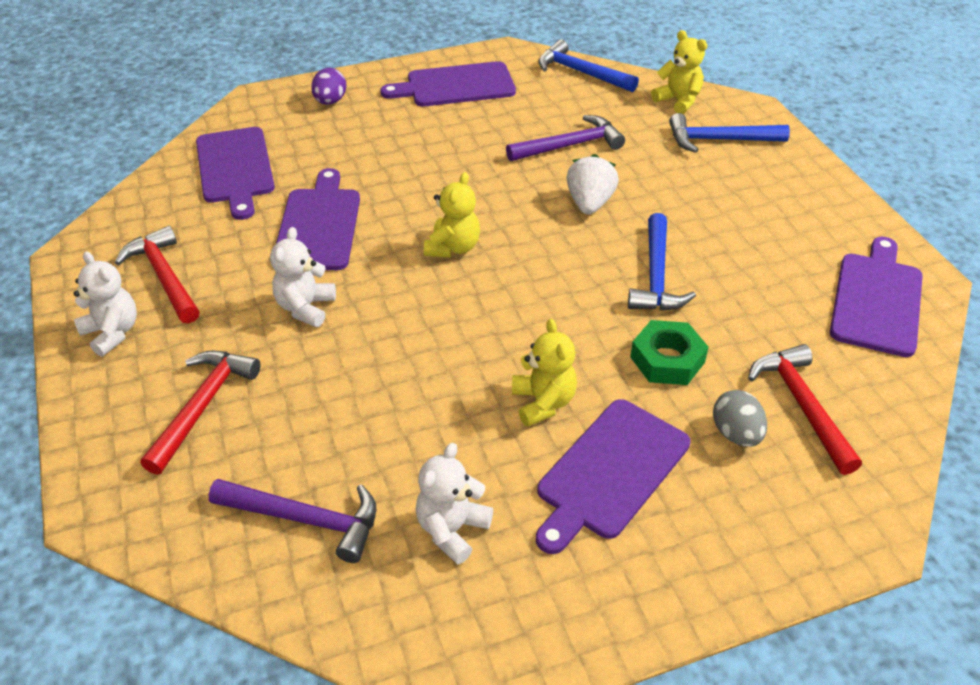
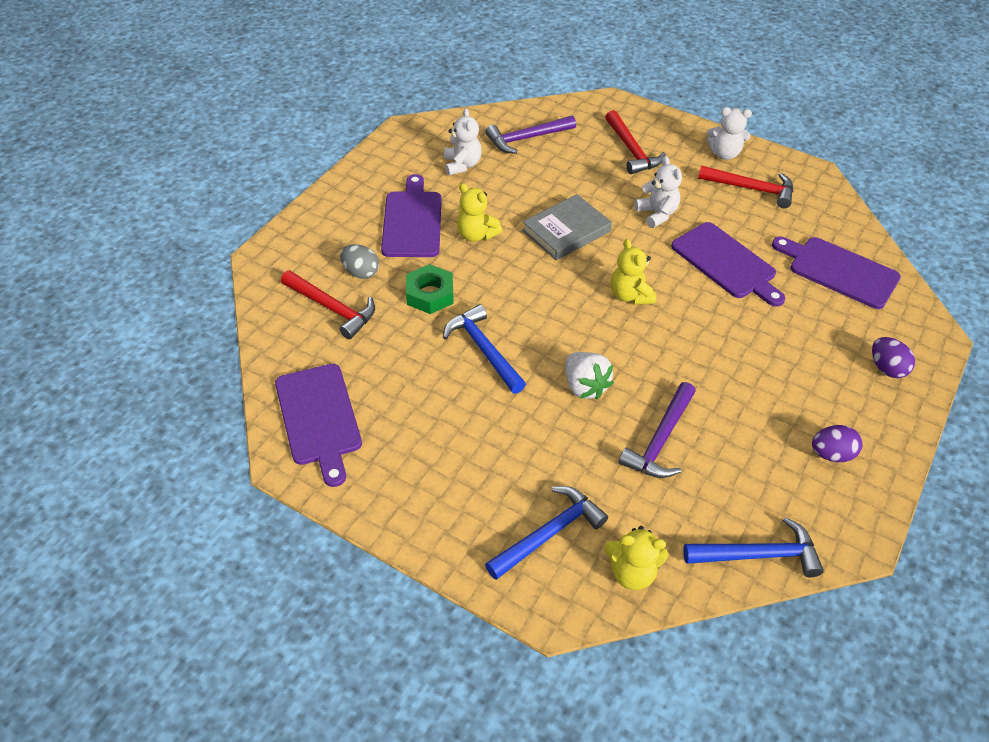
camera: 140 degrees right, 5 degrees up
purple cutting board [380,61,516,107] -> purple egg [812,425,862,462]
none -> grey book [522,194,612,260]

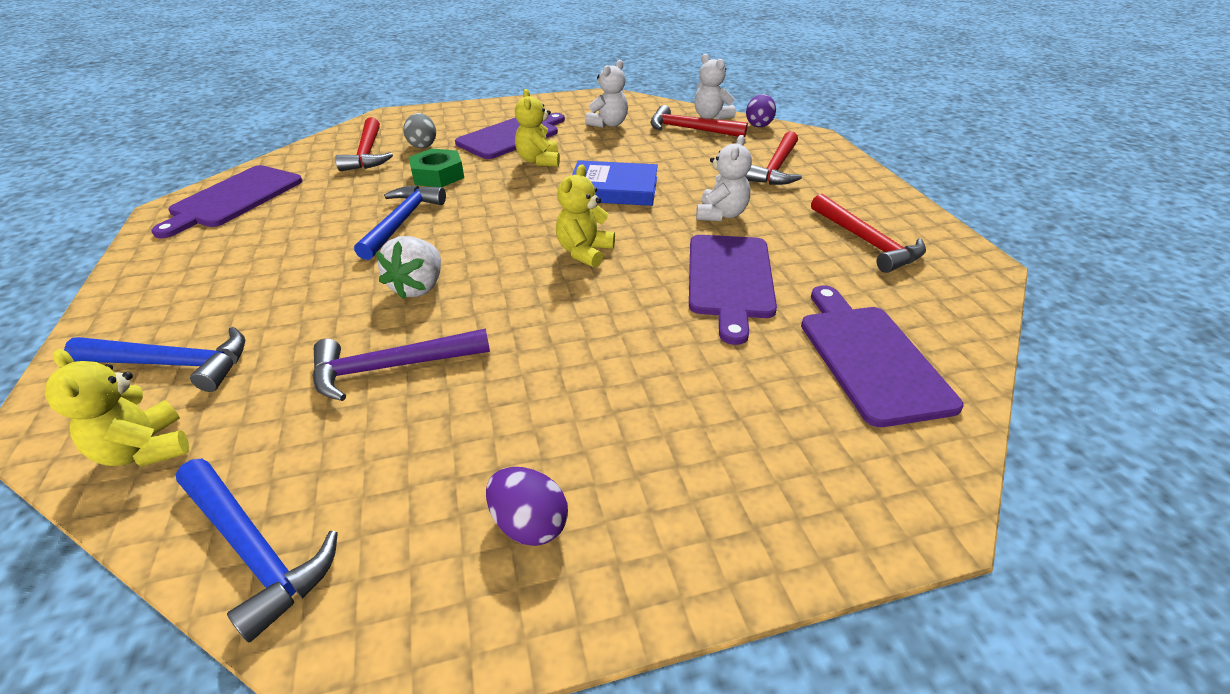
camera: 45 degrees right, 10 degrees down
purple hammer [486,115,576,154] -> red hammer [651,105,748,138]
grey book [522,194,612,260] -> blue book [572,160,658,206]
white teddy bear [707,107,752,160] -> white teddy bear moved to [694,54,736,120]
purple egg [872,337,915,378] -> purple egg moved to [746,94,776,127]

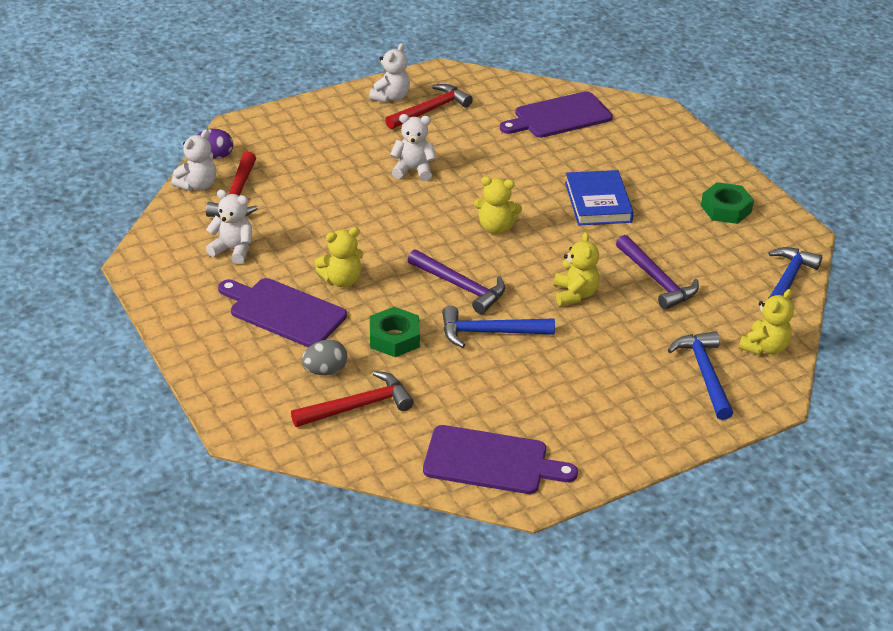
camera: 105 degrees left, 0 degrees up
white strawberry [376,236,441,299] -> yellow teddy bear [554,232,599,306]
purple egg [486,467,568,546] -> green nut [701,182,754,224]
blue book [572,160,658,206] -> blue book moved to [565,170,634,225]
purple cutting board [689,235,777,345] -> none
red hammer [745,131,802,185] -> none
none -> white teddy bear [369,43,410,102]
none -> purple hammer [408,249,505,314]

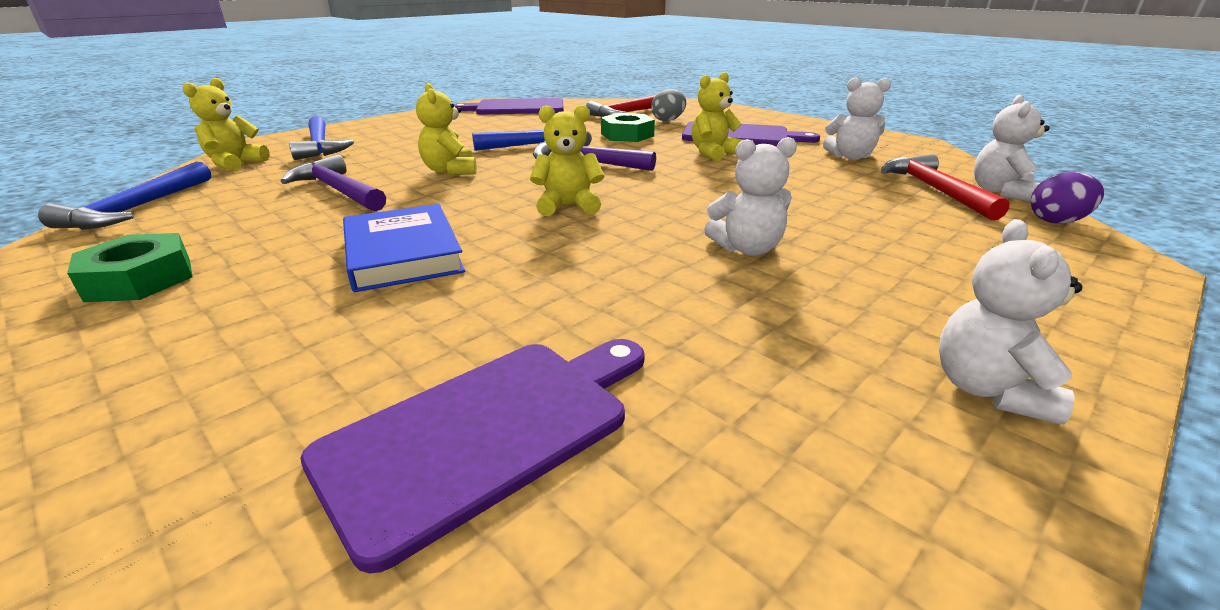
camera: 165 degrees right, 10 degrees down
red hammer [385,84,473,129] -> none

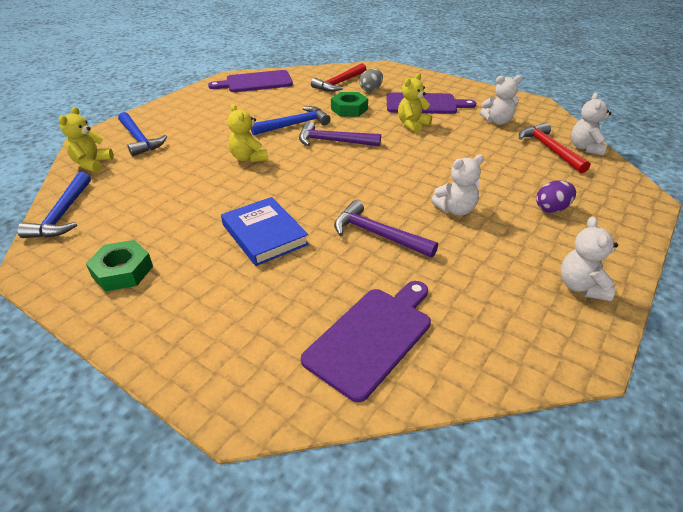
camera: 10 degrees left, 10 degrees up
purple hammer [280,154,386,212] -> purple hammer moved to [334,200,438,258]
yellow teddy bear [530,105,605,216] -> none
purple egg [1031,172,1104,224] -> purple egg moved to [536,181,576,213]

